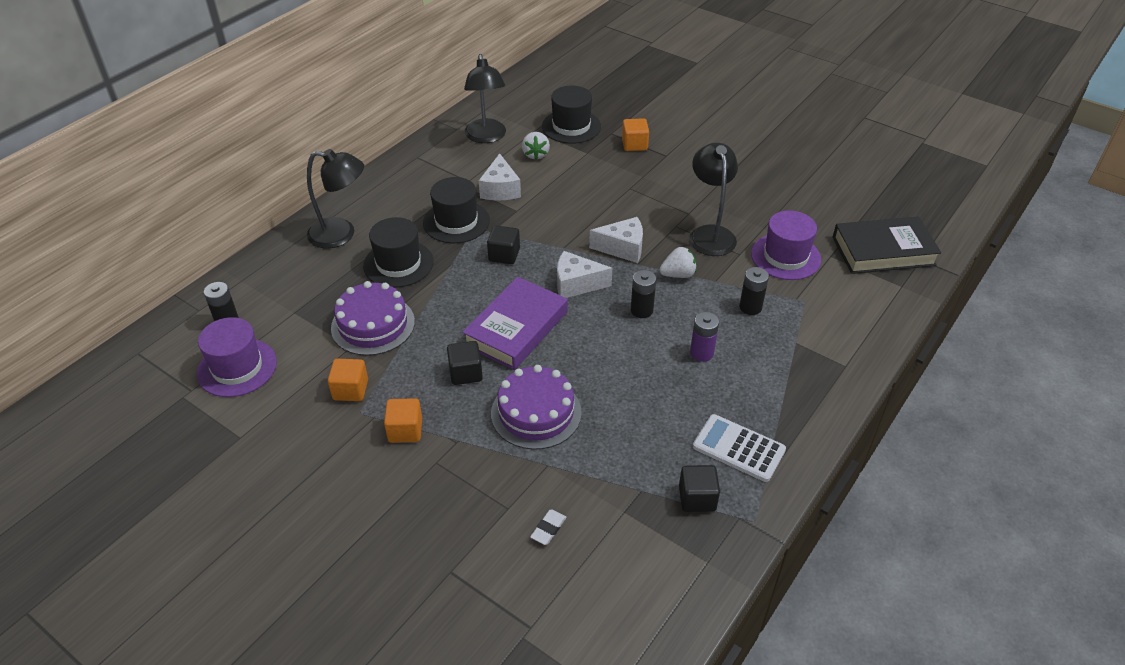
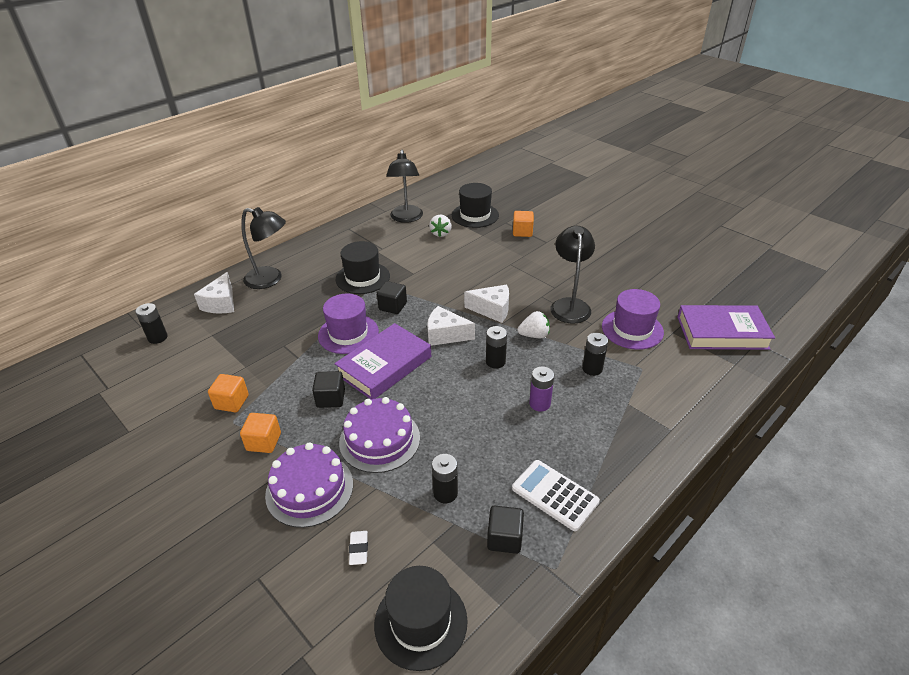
camera: 10 degrees right, 5 degrees down
purple hat [197,317,277,397] -> purple hat moved to [318,294,379,354]
purple cake [331,281,415,356] -> purple cake moved to [265,442,353,528]
black hat [363,217,434,288] -> black hat moved to [374,566,468,671]
white cheese [479,153,521,200] -> white cheese moved to [194,272,234,314]
white eraser [530,510,566,545] -> white eraser turned 45 degrees counterclockwise [349,531,368,565]
black book [833,217,941,274] -> purple book [677,305,775,350]
none -> black battery [432,454,458,503]

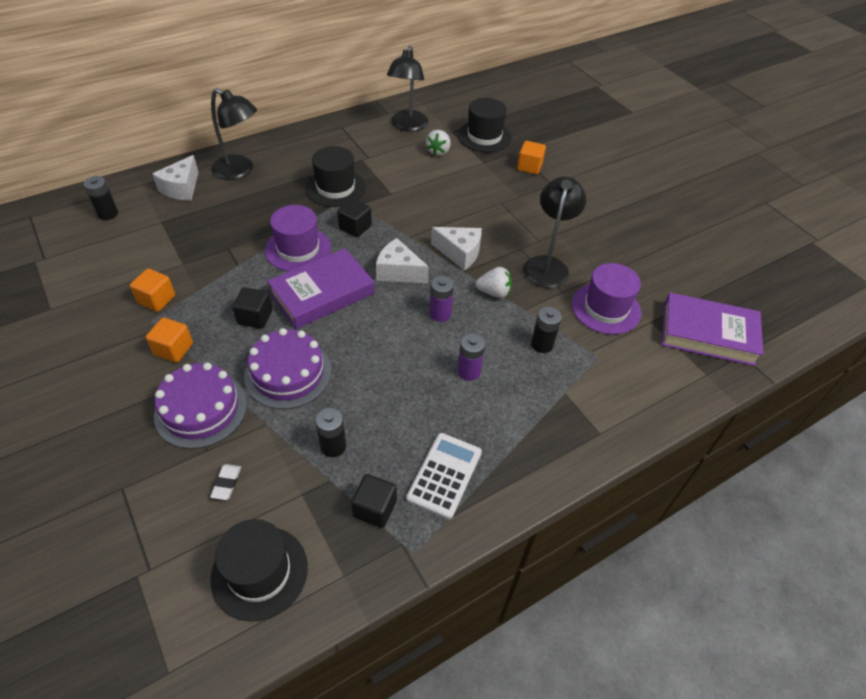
camera: 10 degrees right, 10 degrees up
black battery [486,326,507,369] -> purple battery [429,276,454,322]
white calculator [512,460,600,531] -> white calculator turned 60 degrees clockwise [406,433,482,519]

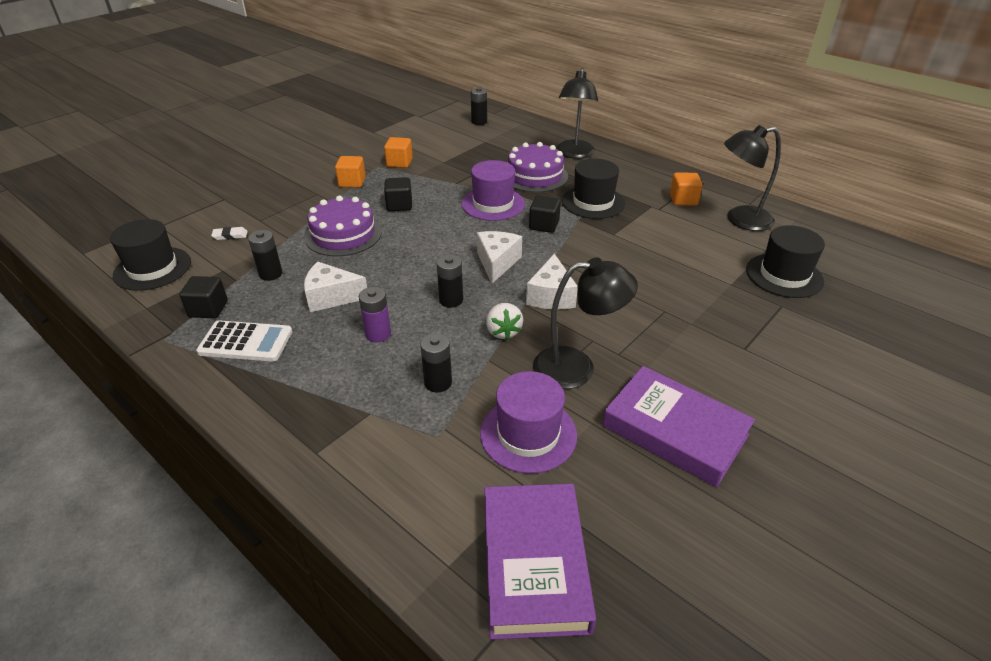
camera: 75 degrees right, 10 degrees down
white cheese [152,155,199,201] -> white cheese moved to [304,262,367,312]
purple cake [154,363,247,449] -> purple cake moved to [508,142,568,192]
purple book [267,248,375,329] -> purple book moved to [603,366,755,487]
white strawberry [426,130,451,156] -> none
purple battery [429,276,454,322] -> black battery [437,255,463,308]
orange cube [517,141,546,174] -> orange cube moved to [670,173,703,205]

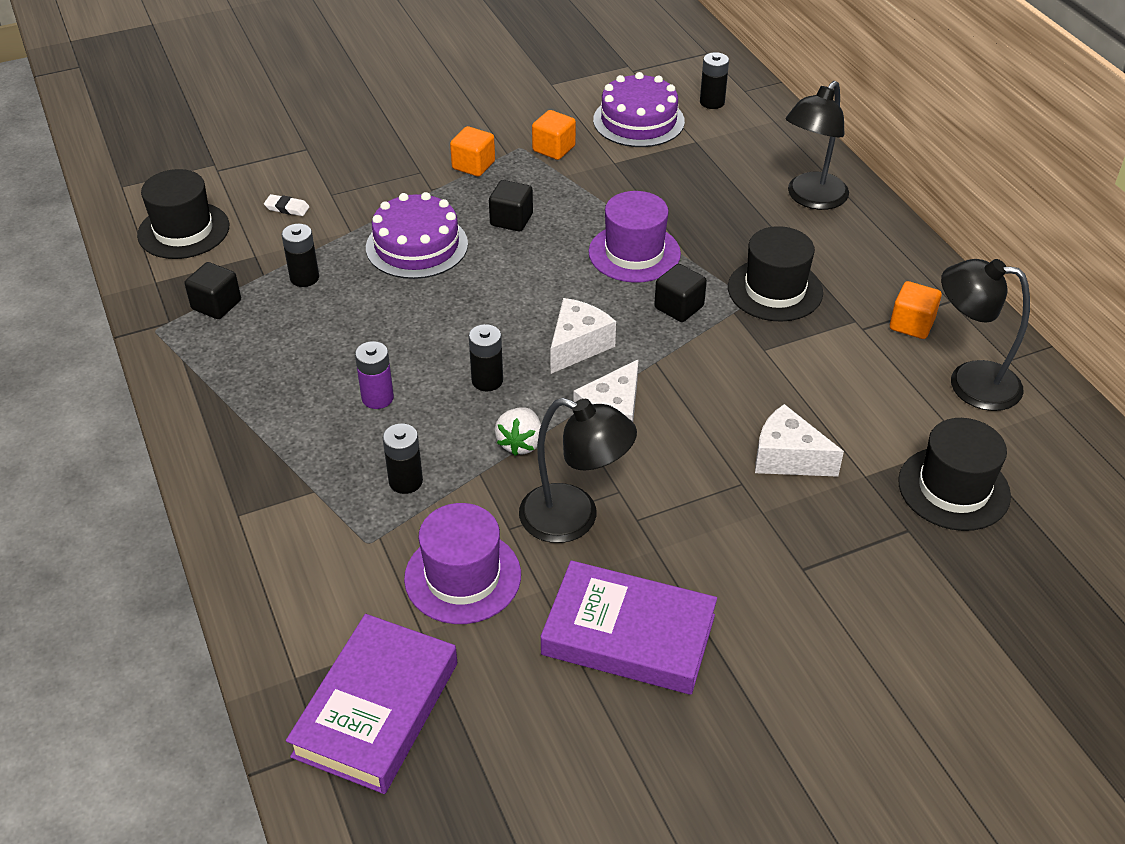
camera: 25 degrees right, 5 degrees up
white calculator [196,320,293,362] -> none
white cheese [304,262,367,312] -> white cheese moved to [755,404,844,477]
purple cake [508,142,568,192] -> purple cake moved to [593,72,685,147]
purple book [603,366,755,487] -> purple book turned 45 degrees counterclockwise [541,560,717,695]

